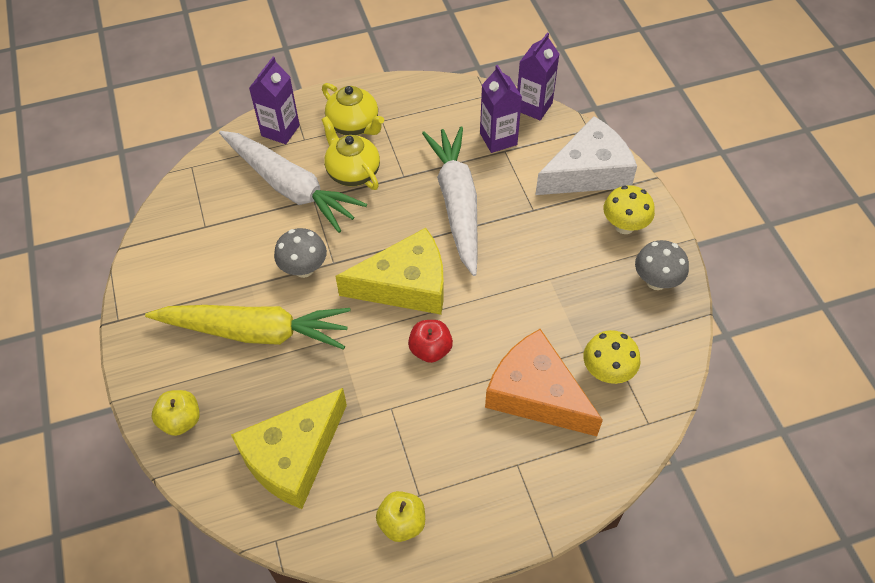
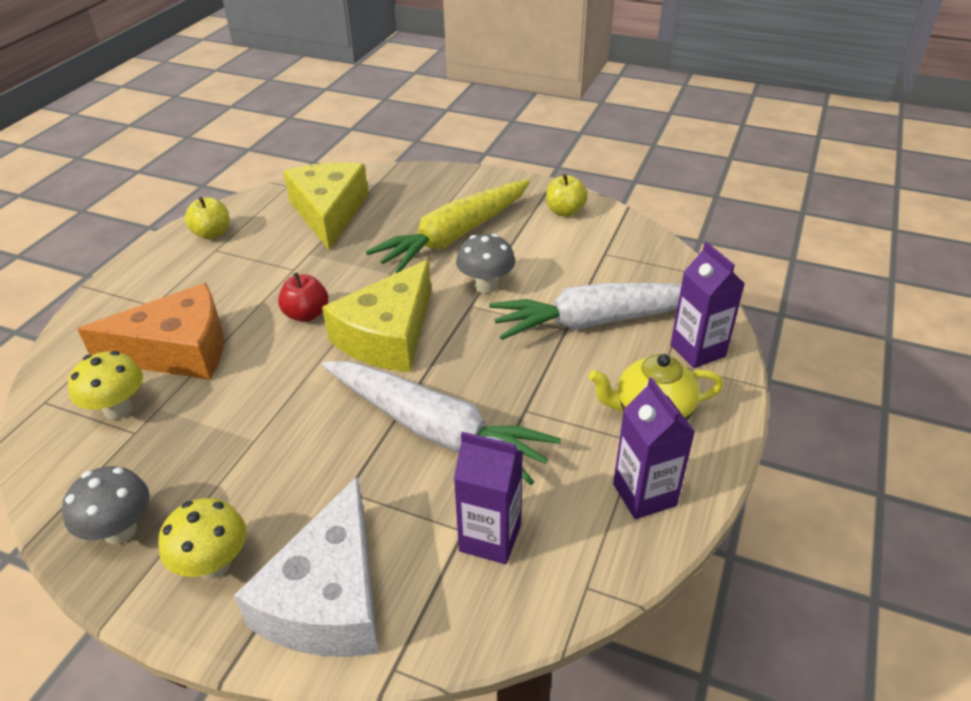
camera: 130 degrees right, 15 degrees down
yellow apple [152,390,200,436] -> yellow apple moved to [546,174,588,217]
yellow teapot [321,116,380,190] -> none
purple carton [517,32,559,120] -> purple carton moved to [613,377,695,519]

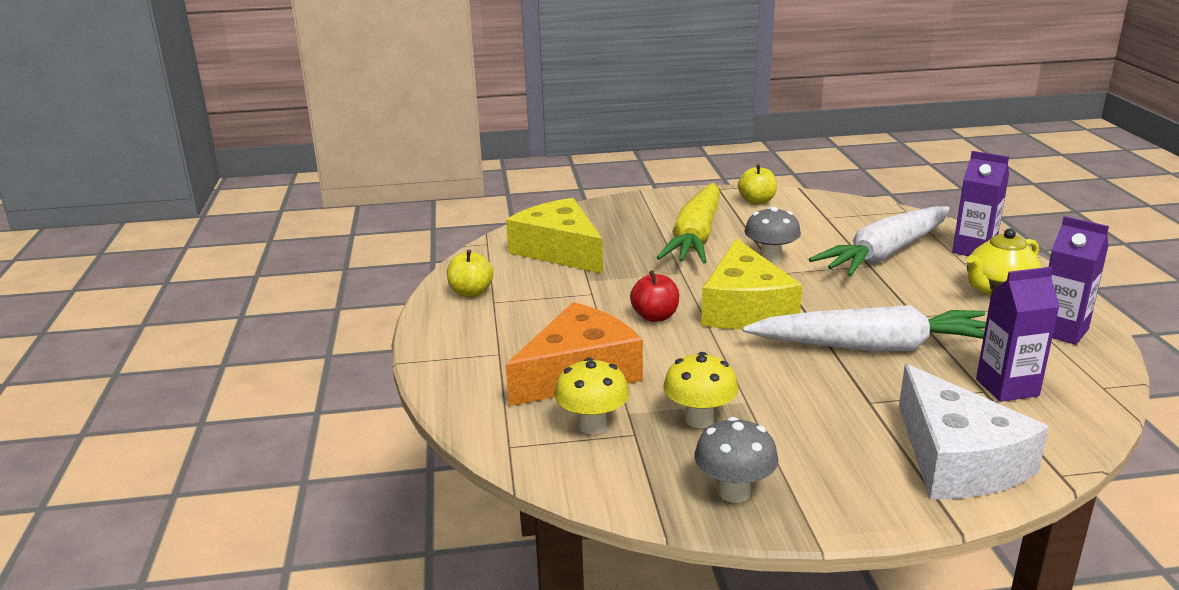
camera: 30 degrees left, 15 degrees down
yellow mushroom [159,498,246,579] -> yellow mushroom moved to [663,352,738,428]

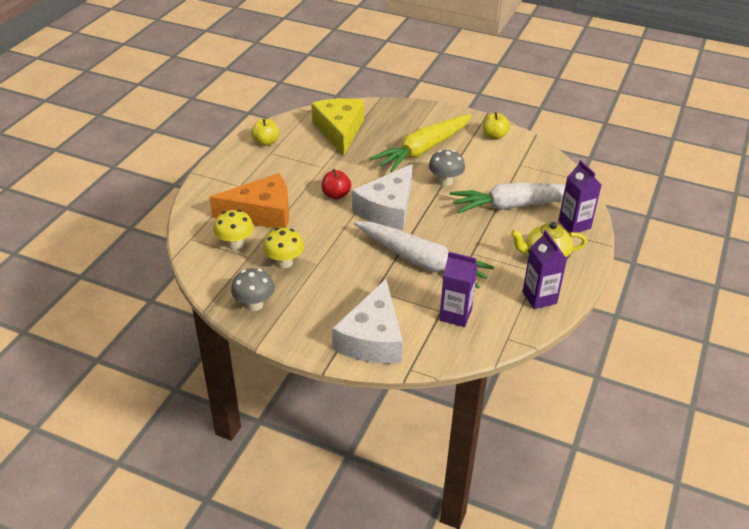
camera: 30 degrees right, 15 degrees up
yellow cheese [701,238,802,329] -> white cheese [352,164,413,230]

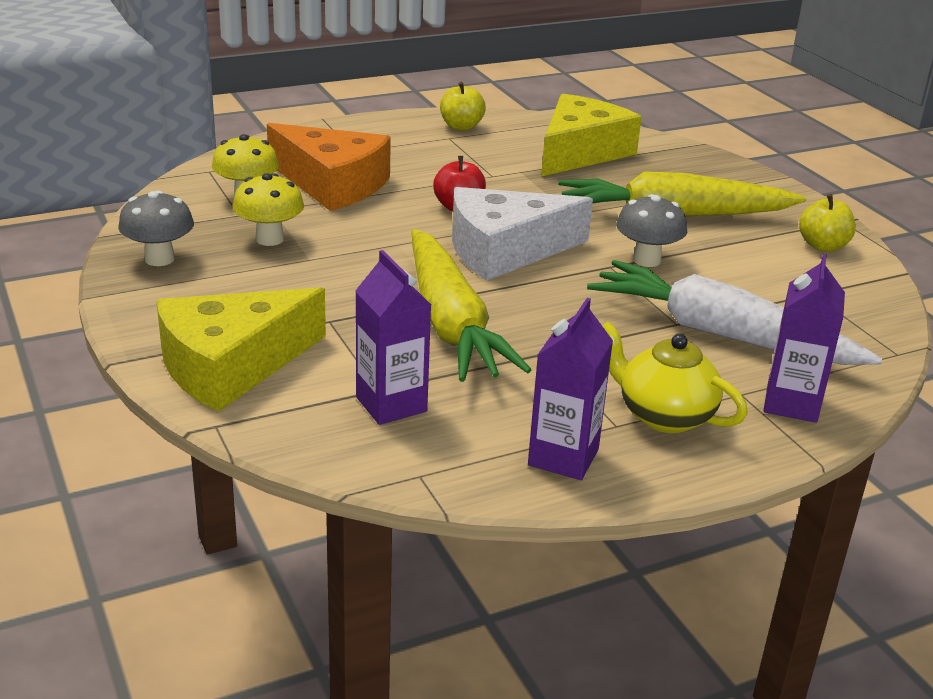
camera: 40 degrees right, 10 degrees down
white cheese [332,279,403,364] -> yellow cheese [156,287,326,412]
white carrot [354,221,494,289] -> yellow carrot [412,229,531,382]

